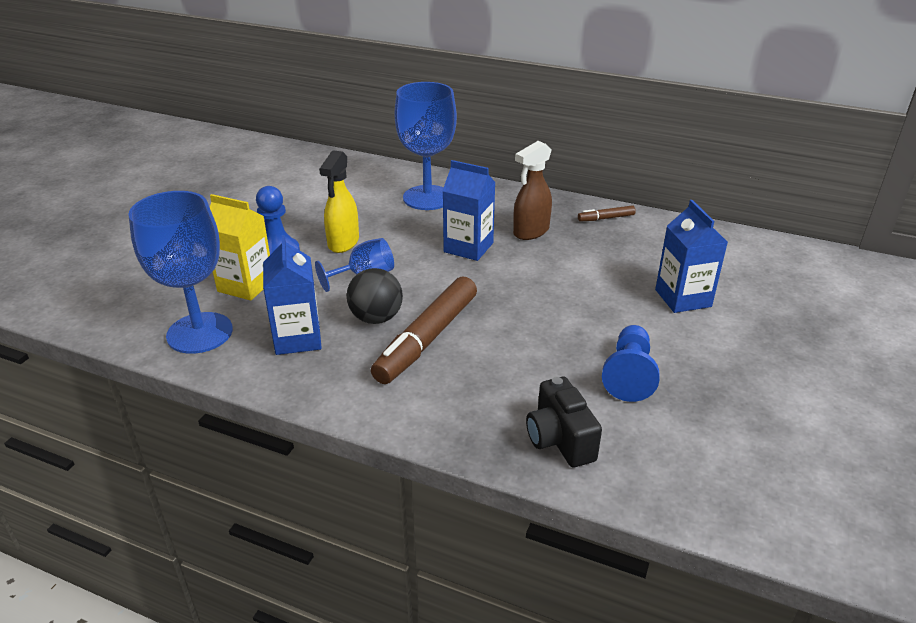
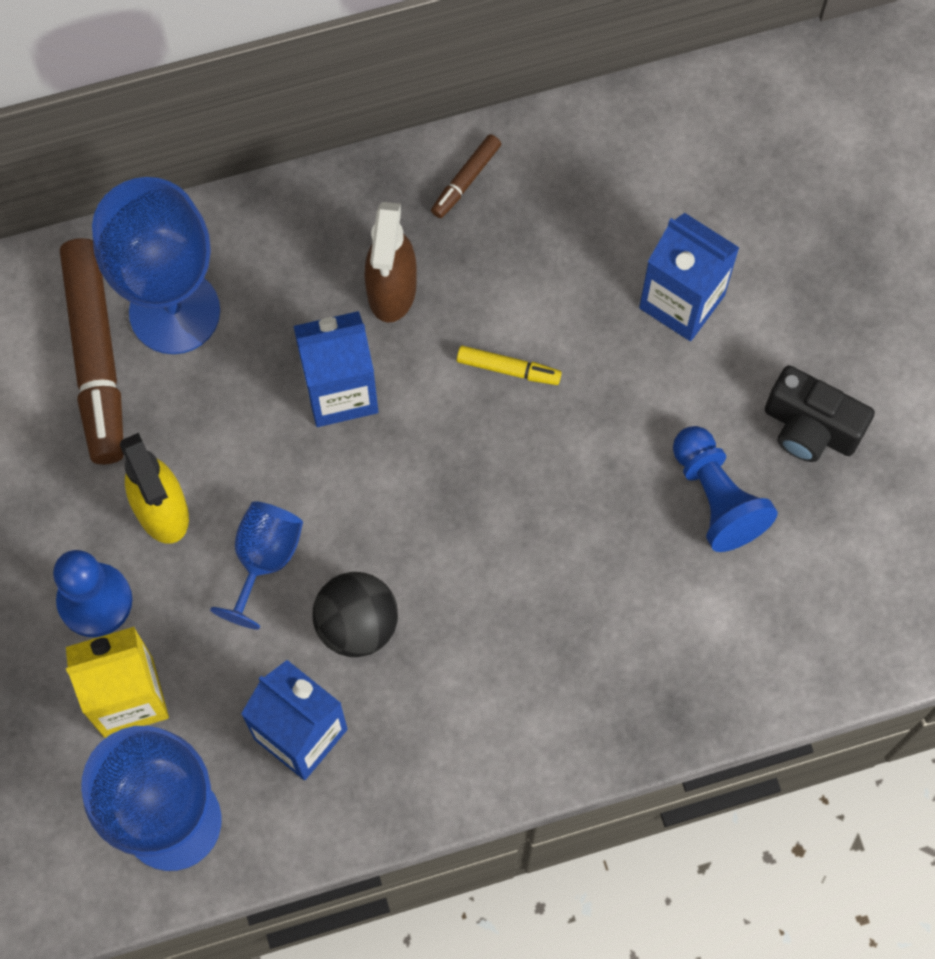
camera: 40 degrees left, 35 degrees up
brown marker [371,276,477,384] -> brown marker moved to [60,238,124,464]
black camera [526,377,602,468] -> black camera moved to [765,366,875,462]
none -> yellow marker [457,346,562,385]

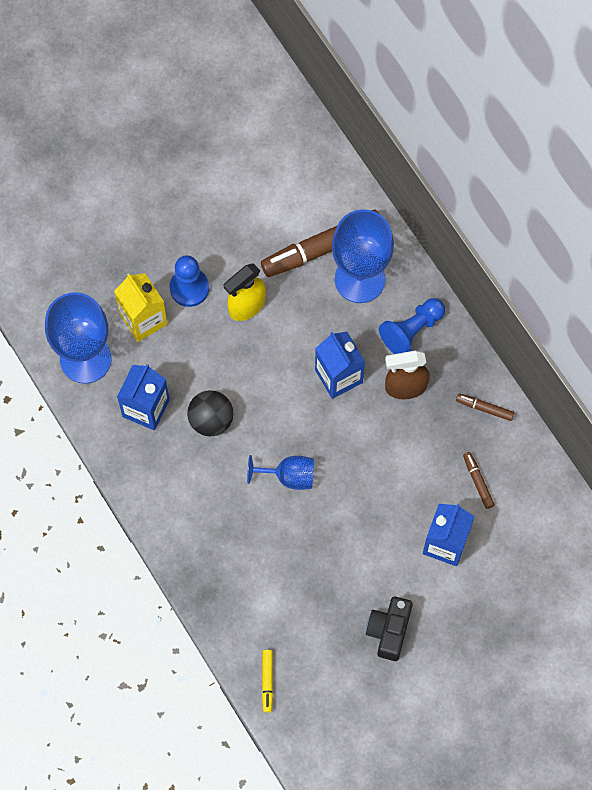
camera: 75 degrees right, 0 degrees up
blue goblet [210,501,303,630] -> blue goblet moved to [247,455,314,490]
yellow marker [457,346,562,385] -> yellow marker moved to [262,650,273,713]
blue pawn [673,426,778,552] -> blue pawn moved to [379,298,445,354]
none -> brown marker [463,452,495,509]

